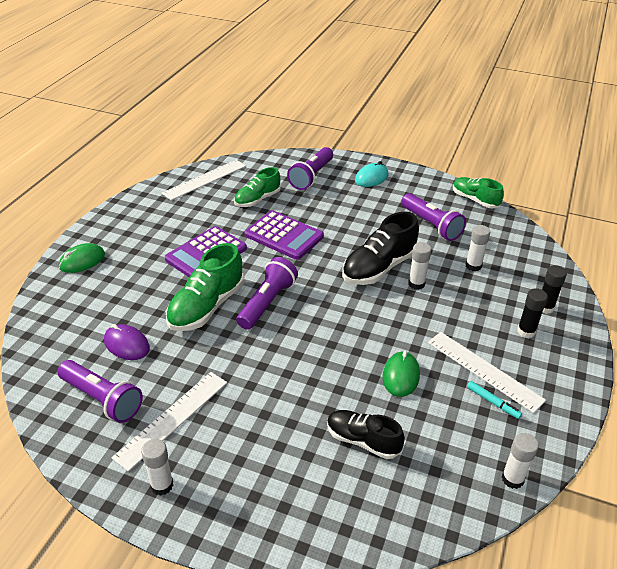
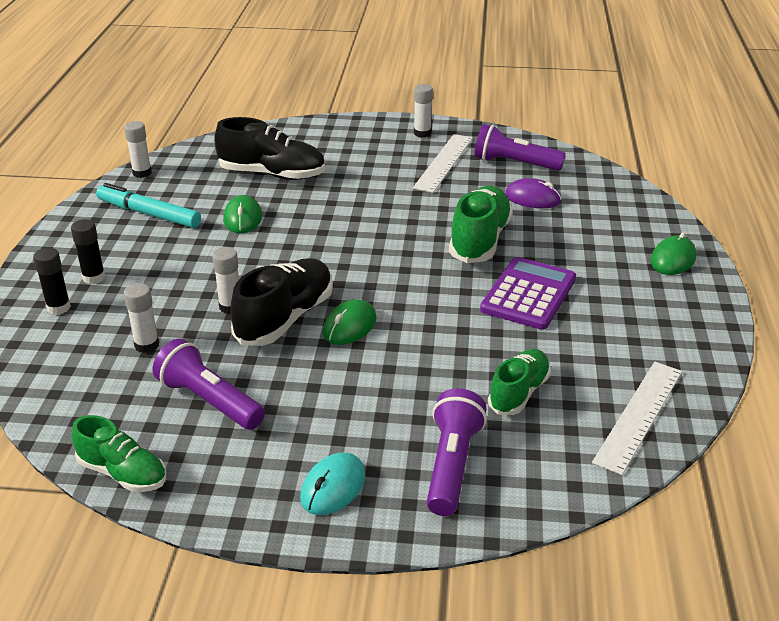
camera: 165 degrees right, 5 degrees down
purple flashlight [236,257,298,330] -> none
purple calculator [245,210,324,260] -> none
black shoe [327,410,405,459] -> black shoe [214,117,325,180], size x1.55
white ruler [428,332,546,413] -> none
turquoise marker [467,381,522,419] -> turquoise marker [96,183,201,228], size x2.01
none -> green mouse [322,299,377,345]

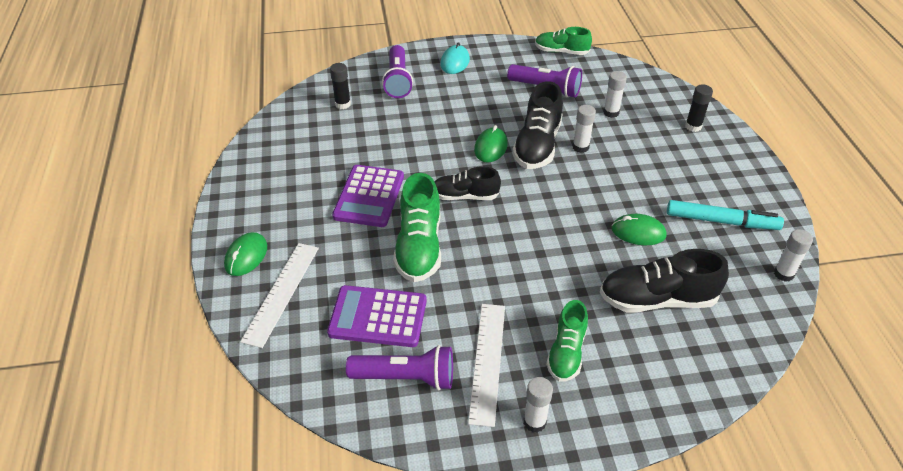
camera: 165 degrees right, 10 degrees up
black glue stick [71,219,105,284] -> black glue stick moved to [330,63,351,109]
green mouse [223,195,262,233] -> green mouse turned 60 degrees counterclockwise [611,214,667,245]
green shoe [488,349,551,415] -> green shoe moved to [546,300,588,382]
purple mouse [505,178,562,208] -> purple calculator [327,285,427,347]
white ruler [592,362,682,475] -> white ruler moved to [240,243,319,348]
none -> black shoe [434,166,501,200]

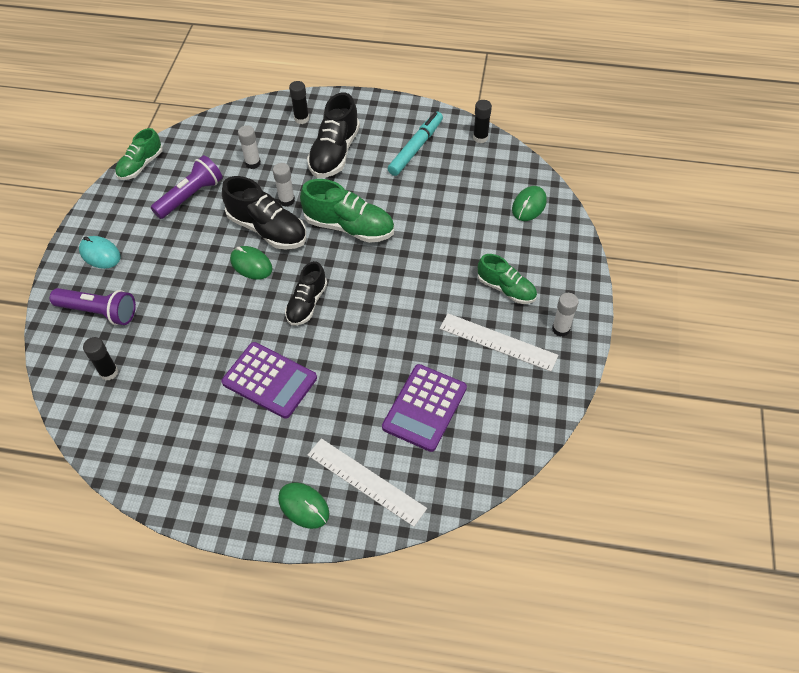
camera: 70 degrees left, 10 degrees up
purple flashlight [346,345,453,391] -> none
green shoe [393,173,441,282] -> green shoe moved to [300,179,394,243]
black shoe [600,249,729,312] -> black shoe moved to [307,93,360,178]
green mouse [611,214,667,245] -> green mouse moved to [512,186,547,221]
white glue stick [774,229,813,282] -> black glue stick [473,100,492,143]

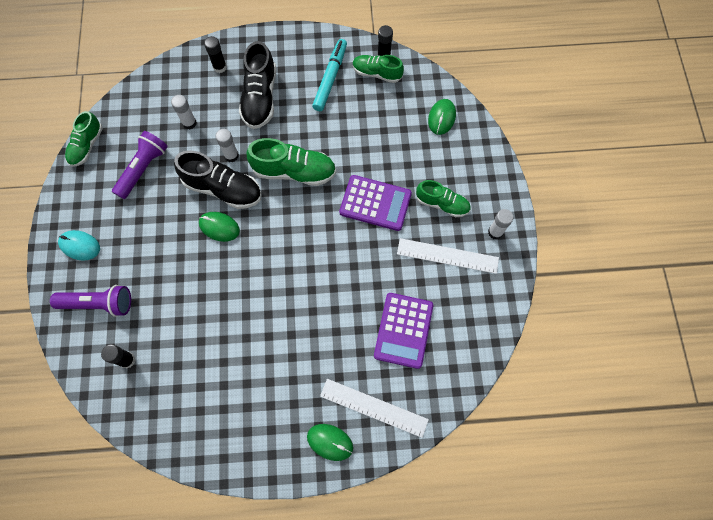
camera: 15 degrees left, 15 degrees up
purple calculator [221,342,317,419] -> purple calculator moved to [339,175,412,231]
black shoe [285,261,327,326] -> none
none -> green shoe [353,55,404,83]

